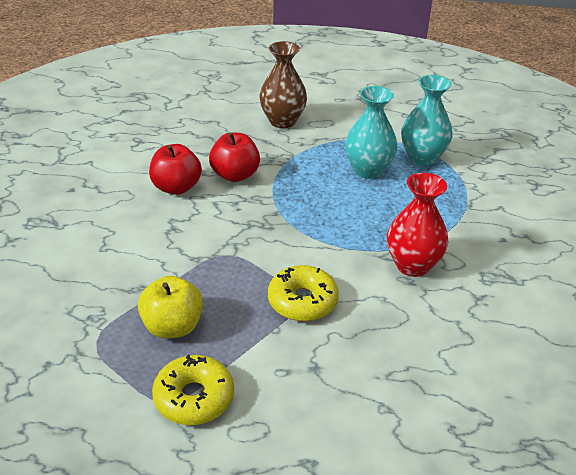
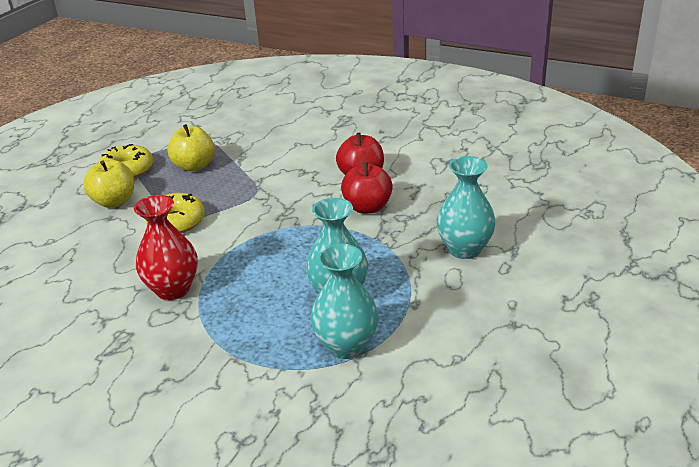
camera: 110 degrees right, 5 degrees down
brown vase [259,41,307,128] -> turquoise vase [436,156,496,259]
none -> yellow apple [83,160,134,208]

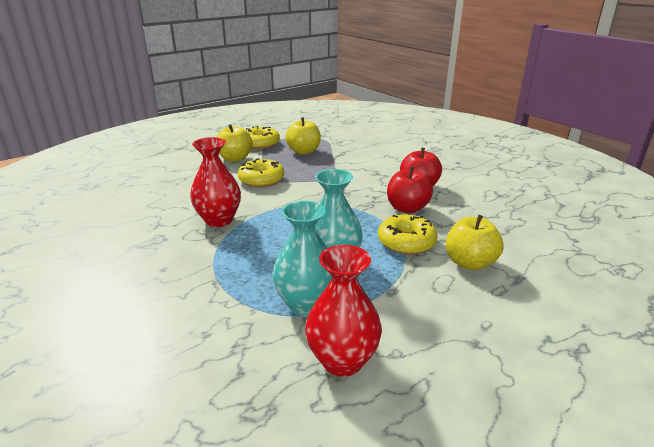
camera: 25 degrees right, 5 degrees down
turquoise vase [436,156,496,259] -> yellow apple [446,215,503,270]
none -> red vase [305,245,382,377]
none -> yellow donut [378,214,437,255]

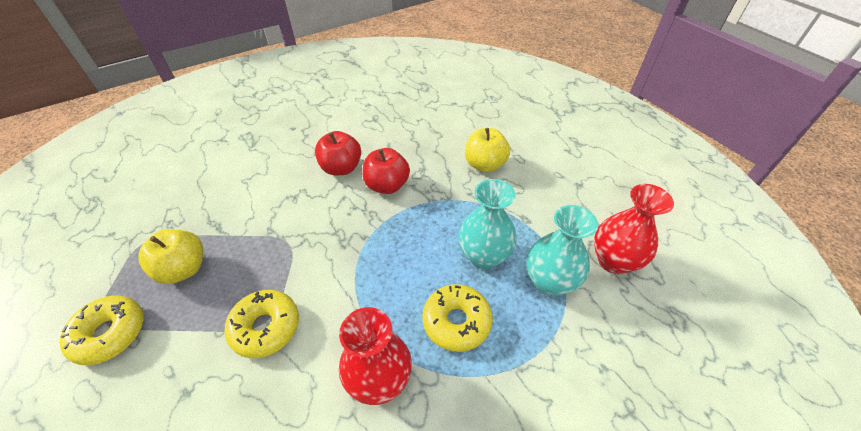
camera: 85 degrees left, 20 degrees up
yellow apple [217,124,253,162] -> none
yellow donut [378,214,437,255] -> yellow donut moved to [422,284,493,352]

